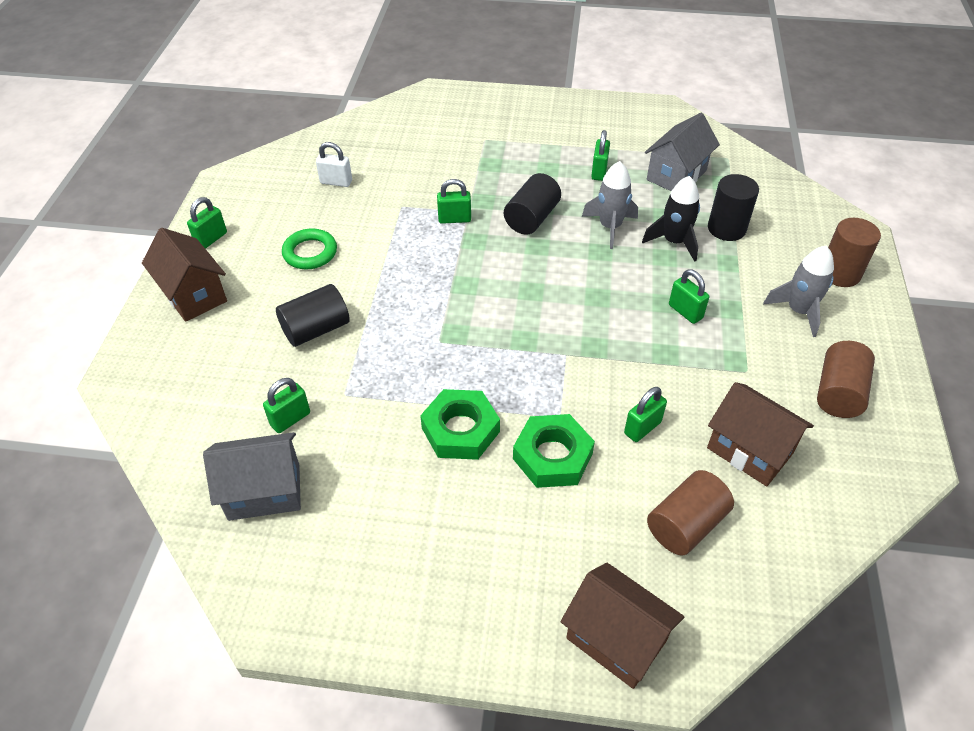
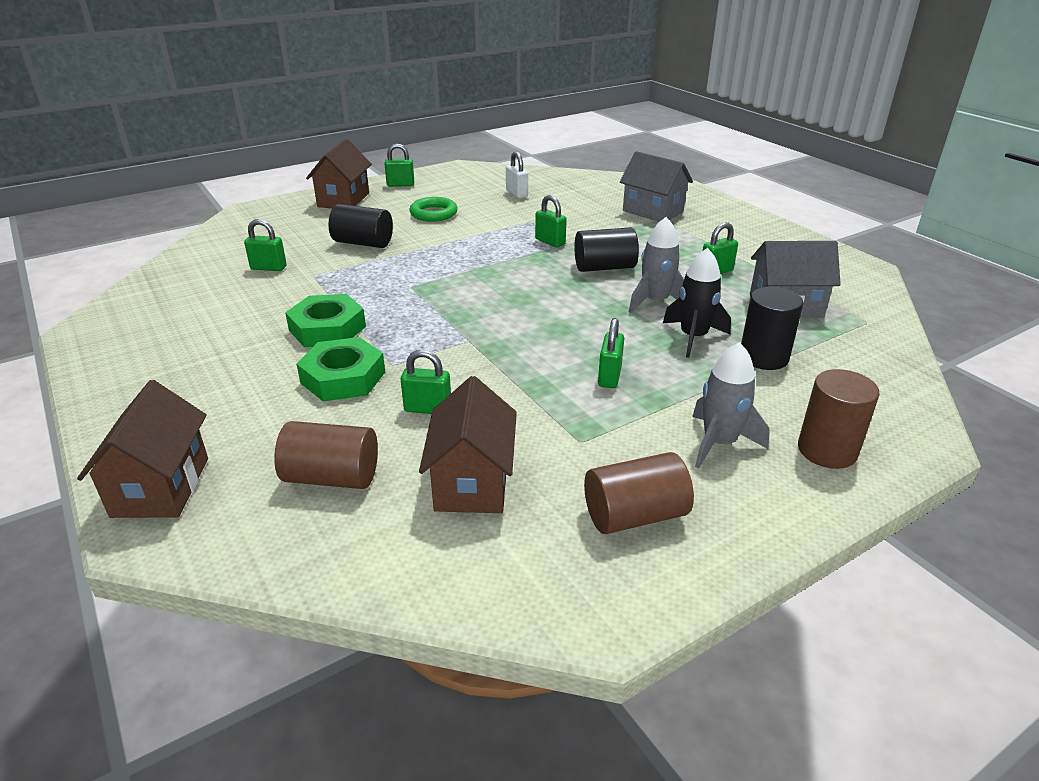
camera: 50 degrees right, 15 degrees down
grey house [203,432,301,521] -> grey house moved to [620,151,693,222]

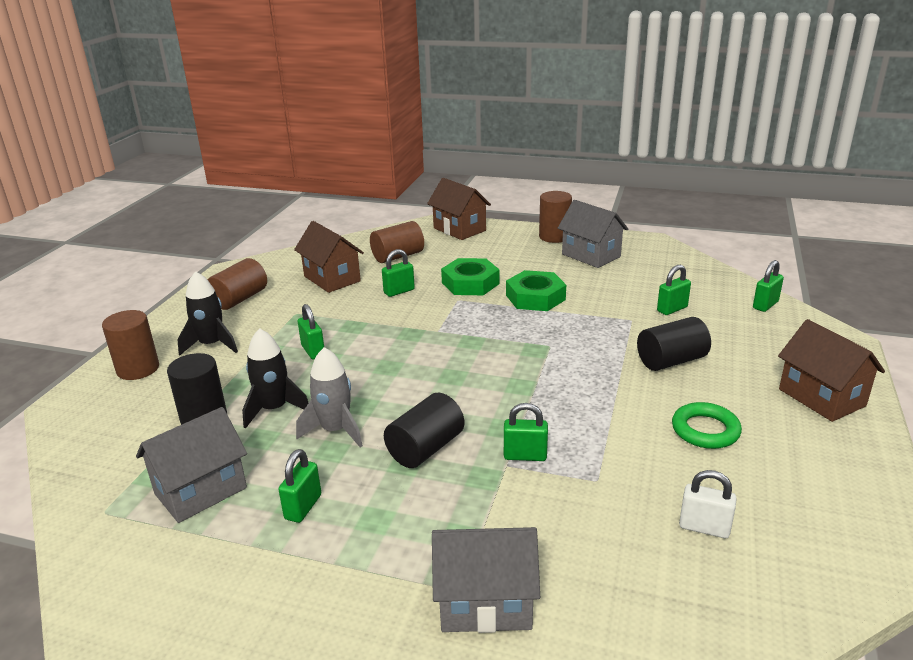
camera: 140 degrees right, 5 degrees down
green padlock [384,144,414,187] -> green padlock moved to [753,260,784,312]
grey rocket [692,342,770,468] -> black rocket [177,271,238,356]
none -> brown cylinder [539,191,572,243]
none -> grey house [558,200,628,268]

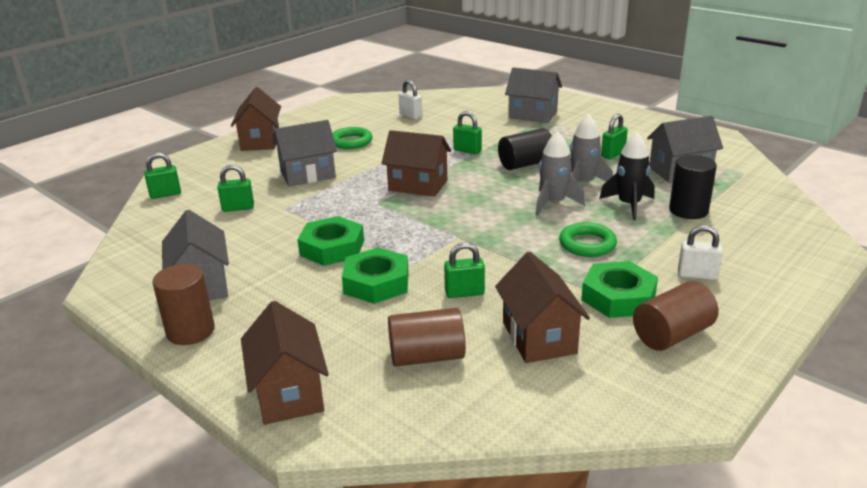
camera: 155 degrees left, 0 degrees up
brown cylinder [102,310,159,380] -> none
black rocket [177,271,238,356] -> white padlock [678,225,723,280]
green padlock [298,304,324,359] -> green ring [559,222,617,257]
black cylinder [637,317,711,371] -> grey house [273,120,337,187]
none -> brown house [381,130,451,197]
none -> grey rocket [535,131,585,216]
none -> green nut [581,261,658,318]

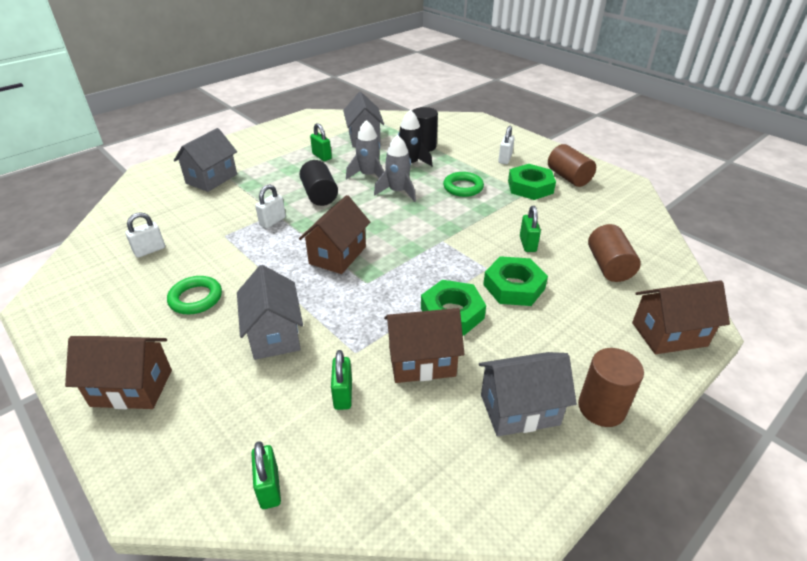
camera: 85 degrees left, 10 degrees up
green padlock [453,111,482,154] -> white padlock [255,184,286,228]
brown house [495,252,590,363] -> brown house moved to [384,308,464,383]

